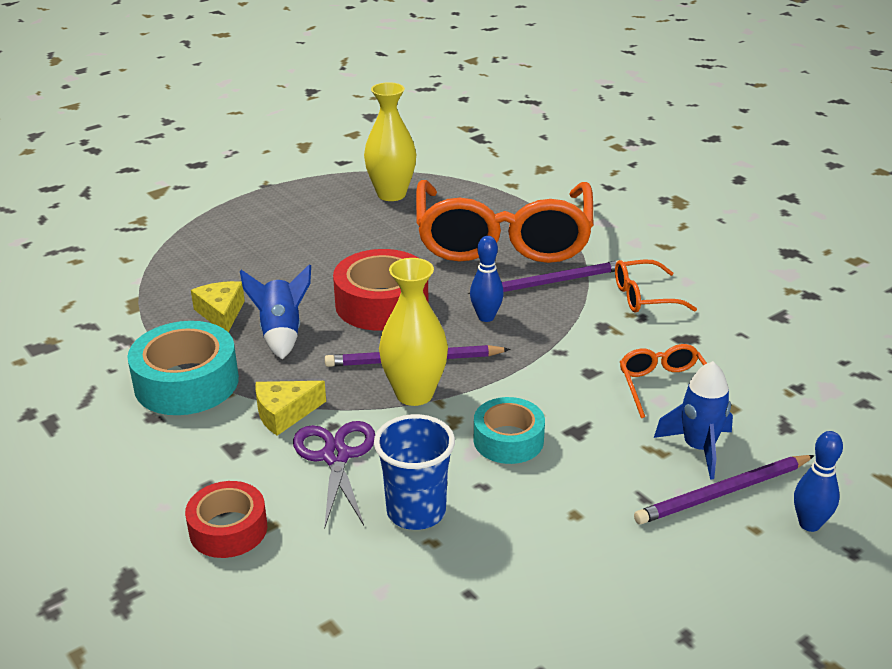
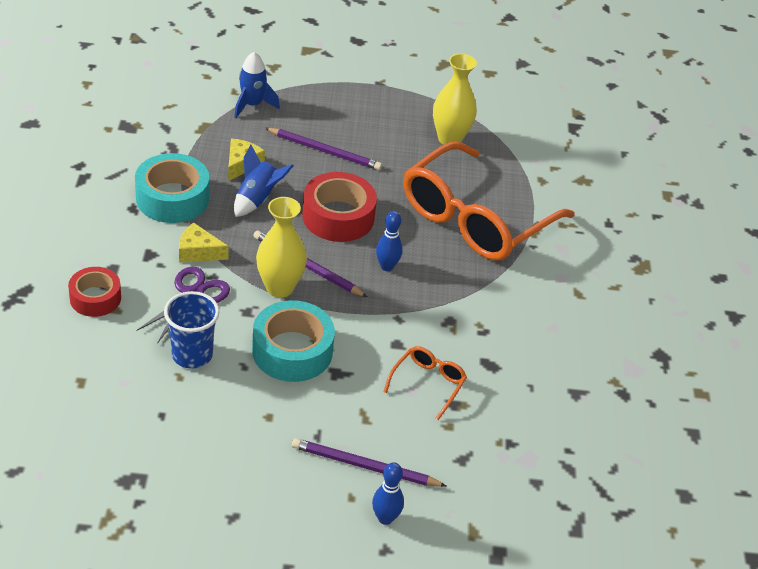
camera: 35 degrees right, 10 degrees up
purple pencil [467,260,624,294] -> purple pencil moved to [265,128,382,170]
turquoise tape [474,397,545,464] -> turquoise tape [252,300,335,382], size x1.57
orange glasses [615,259,697,313] -> none
blue rocket [654,361,733,480] -> blue rocket moved to [234,52,280,118]

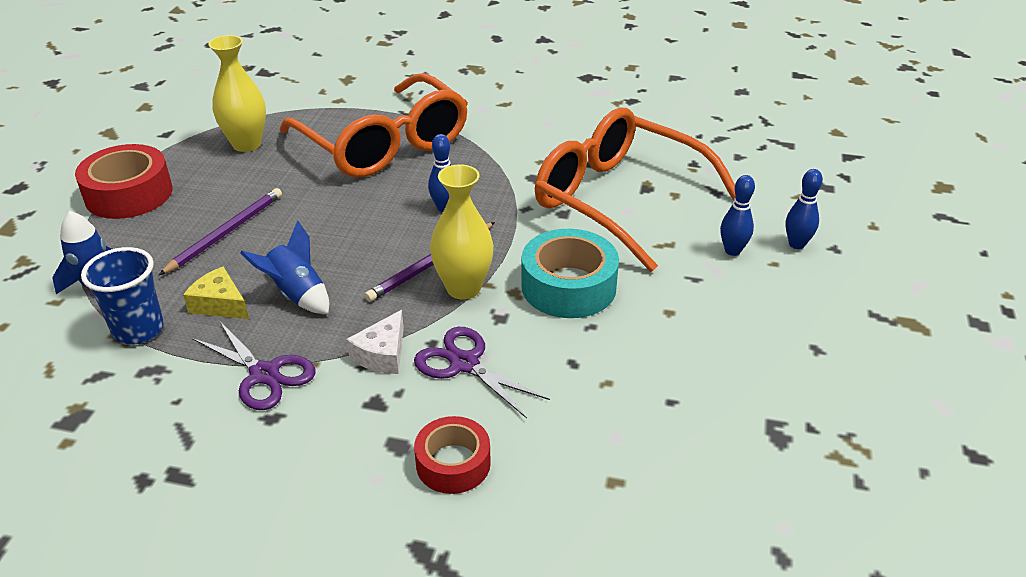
camera: 75 degrees left, 5 degrees down
turquoise tape [135,153,209,223] -> purple scissors [192,320,316,410]
blue cup [164,291,219,369] -> blue cup moved to [81,247,164,345]
yellow cheese [179,222,229,262] -> white cheese [346,310,404,374]
purple pencil [292,438,446,487] -> blue bowling pin [720,175,755,256]
red tape [302,172,377,242] -> red tape moved to [75,144,172,219]
orange glasses [383,346,467,420] -> orange glasses [535,108,735,272], size x2.43

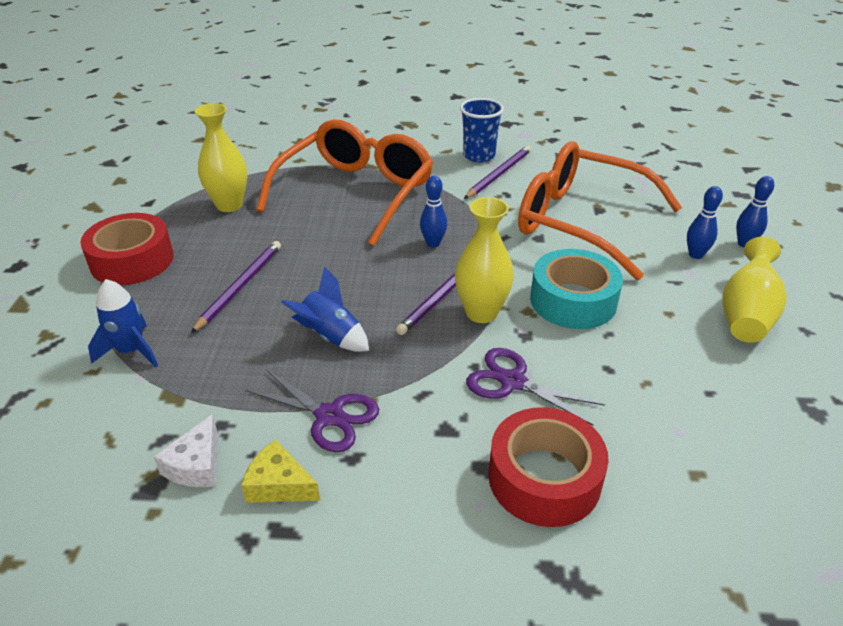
camera: 10 degrees left, 0 degrees up
blue cup [81,247,164,345] -> blue cup moved to [460,98,504,162]
yellow cheese [183,266,249,319] -> yellow cheese moved to [241,440,320,503]
orange glasses [280,73,468,177] -> orange glasses turned 105 degrees counterclockwise [256,120,433,246]
white cheese [346,310,404,374] -> white cheese moved to [154,414,217,487]
red tape [414,416,491,494] -> red tape [488,407,609,527], size x1.57
none -> purple pencil [464,146,531,199]
none -> yellow vase [723,237,787,343]

